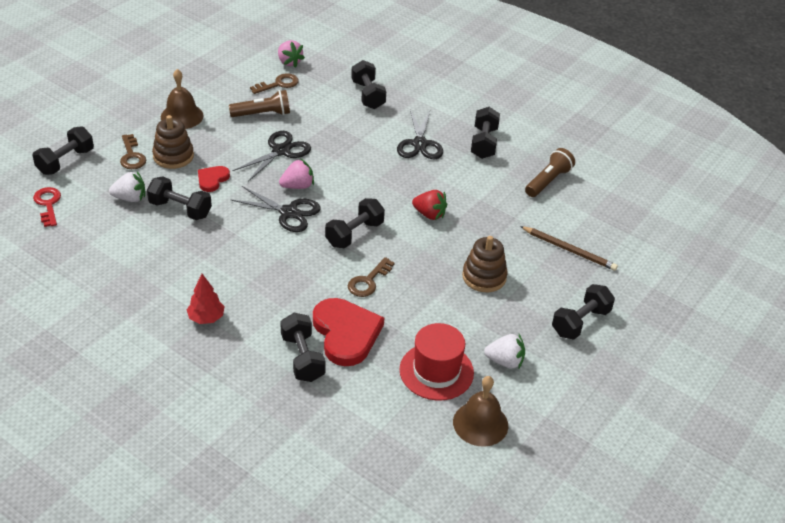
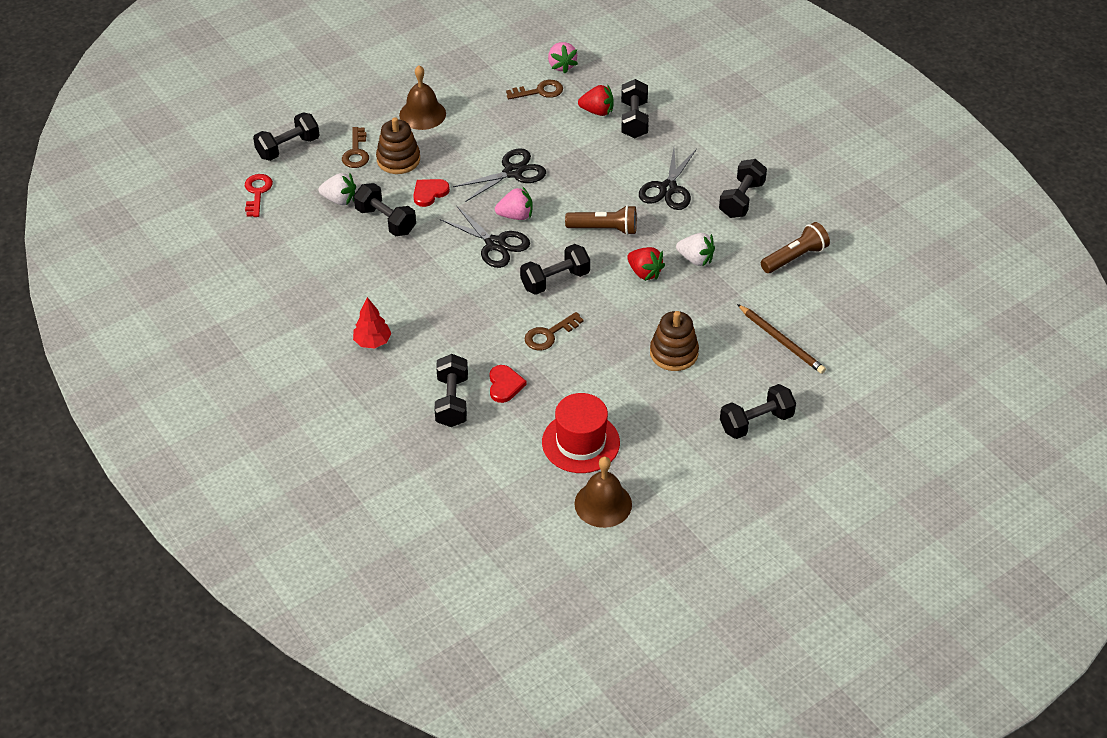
camera: 20 degrees right, 5 degrees up
brown flashlight [229,90,290,117] -> brown flashlight moved to [565,205,637,235]
red heart [313,298,384,366] -> red heart [490,365,527,403], size x0.51
white strawberry [484,334,525,369] -> white strawberry moved to [676,233,715,267]
none -> red strawberry [578,85,614,116]

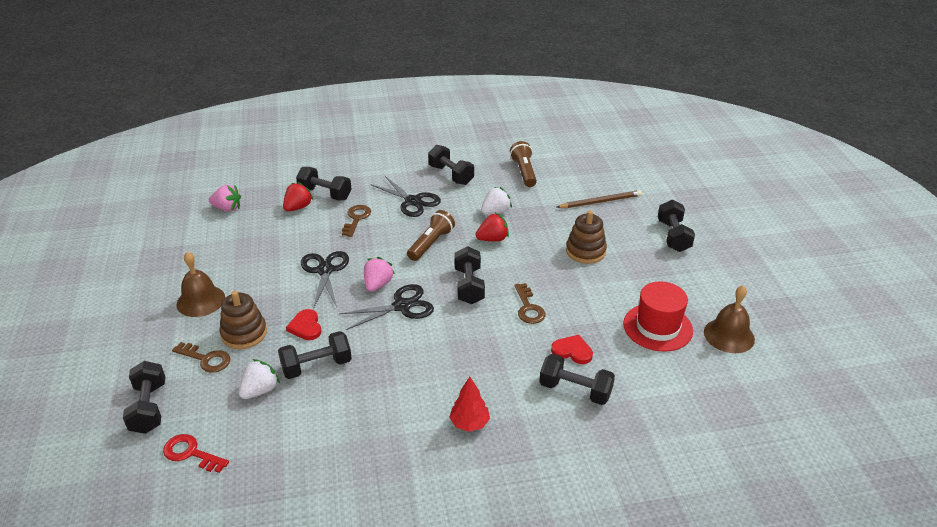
camera: 65 degrees left, 10 degrees down
brown key [506,80,563,100] -> brown key moved to [342,205,371,237]

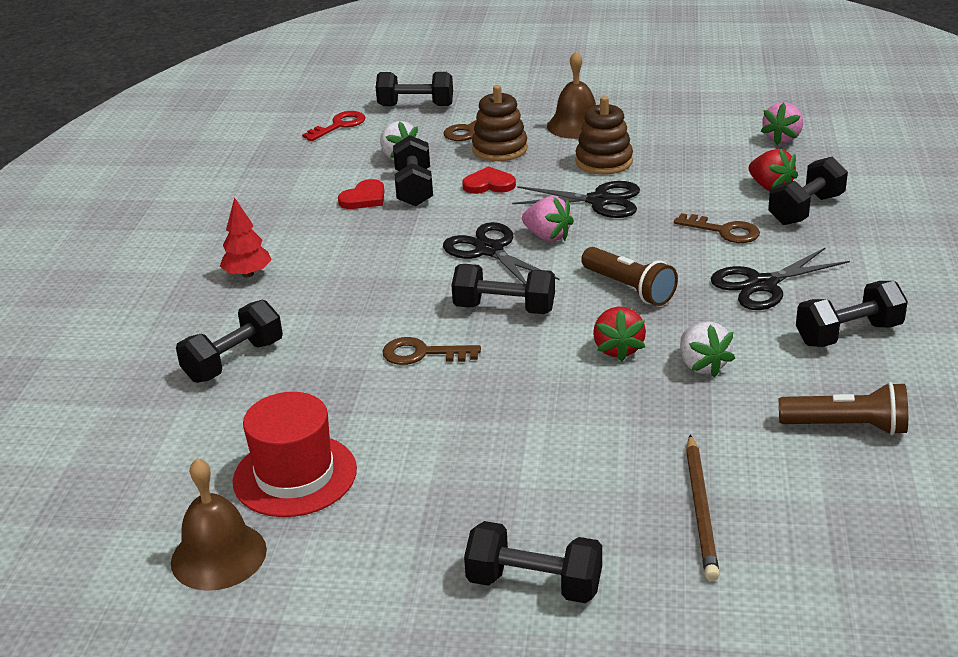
camera: 110 degrees right, 5 degrees down
black scissors [339,284,434,330] -> black scissors turned 150 degrees clockwise [443,222,560,284]
red heart [551,335,593,364] -> red heart moved to [338,179,384,209]
brown stacking toy [566,210,607,264] -> brown stacking toy moved to [575,96,633,175]

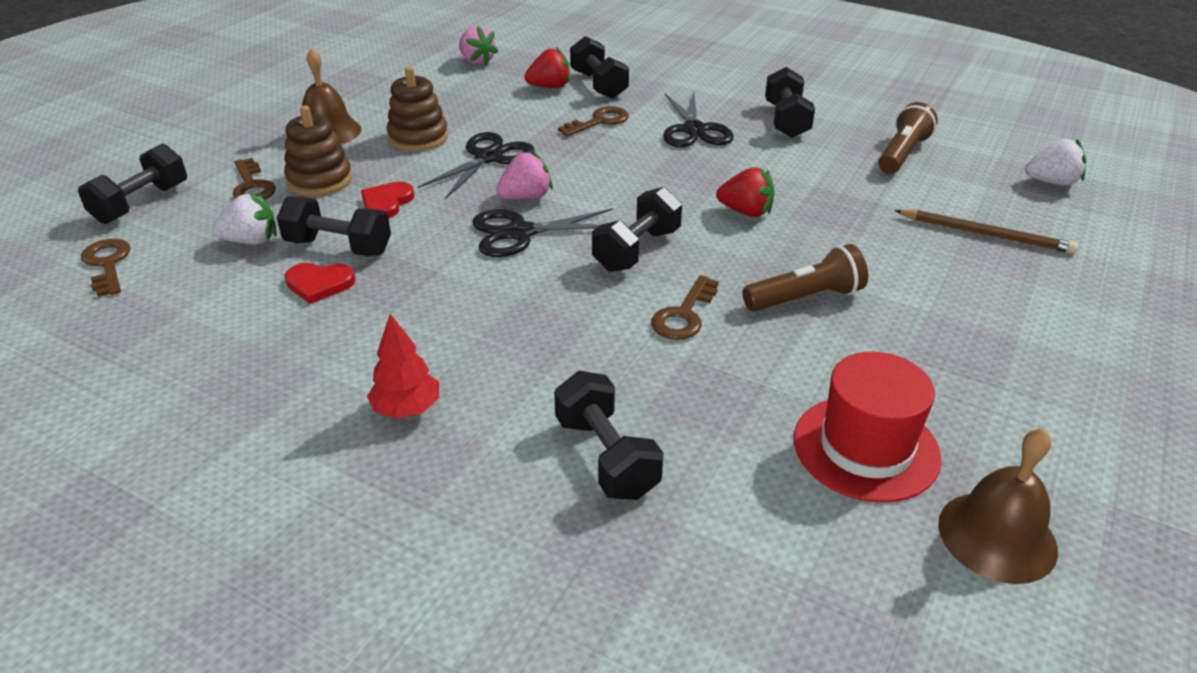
camera: 70 degrees left, 5 degrees up
red key [302,111,365,141] -> brown key [81,239,131,297]
red heart [338,179,384,209] -> red heart turned 120 degrees clockwise [285,263,355,304]
black dumbbell [464,521,602,603] -> none
brown flashlight [581,247,678,306] -> brown flashlight moved to [742,244,868,311]
white strawberry [680,322,735,378] -> white strawberry moved to [1025,138,1086,186]

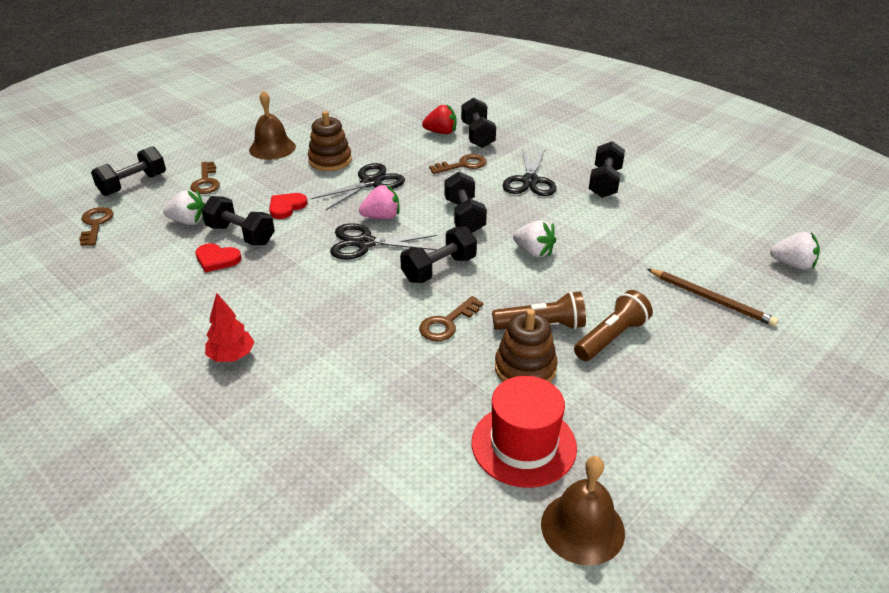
camera: 15 degrees right, 0 degrees up
brown stacking toy [284,106,352,196] -> brown stacking toy moved to [495,309,558,382]
pink strawberry [459,26,498,66] -> none
black dumbbell [554,371,664,500] -> black dumbbell moved to [444,172,487,233]
red strawberry [716,167,774,217] -> white strawberry [513,220,556,257]
brown flashlight [879,102,938,174] -> brown flashlight moved to [574,290,653,361]

